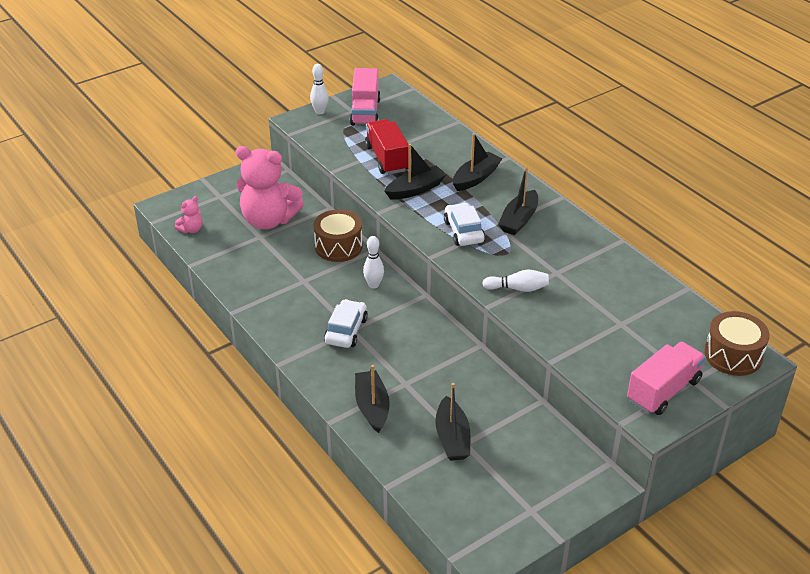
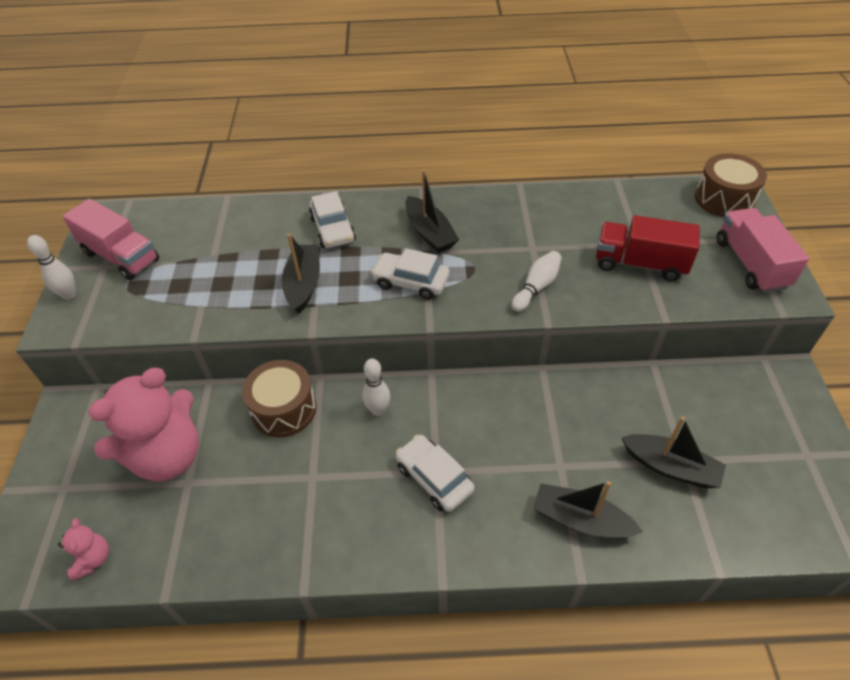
camera: 55 degrees left, 10 degrees up
red truck [365,119,408,174] -> red truck moved to [596,215,700,281]
black boat [453,133,503,191] -> white car [309,191,356,248]

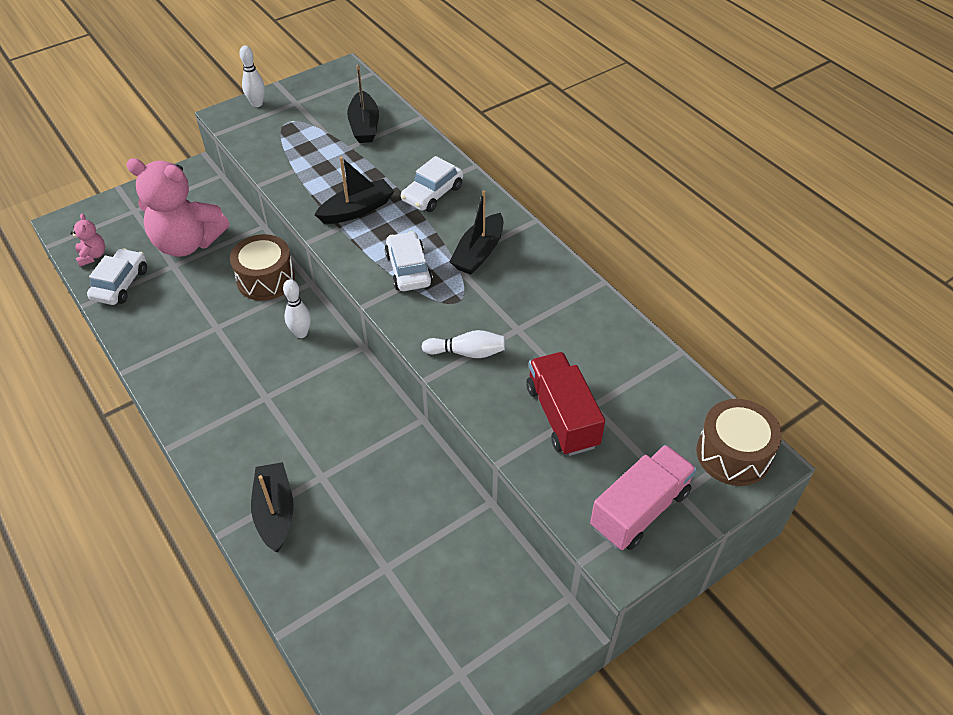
camera: 55 degrees right, 0 degrees up
pink teddy bear [58,518,109,581] -> pink teddy bear turned 60 degrees counterclockwise [70,214,105,267]
pink truck [63,199,159,280] -> none
white car [396,435,475,512] -> white car moved to [87,248,147,305]
black boat [621,416,726,488] -> black boat moved to [347,65,379,143]

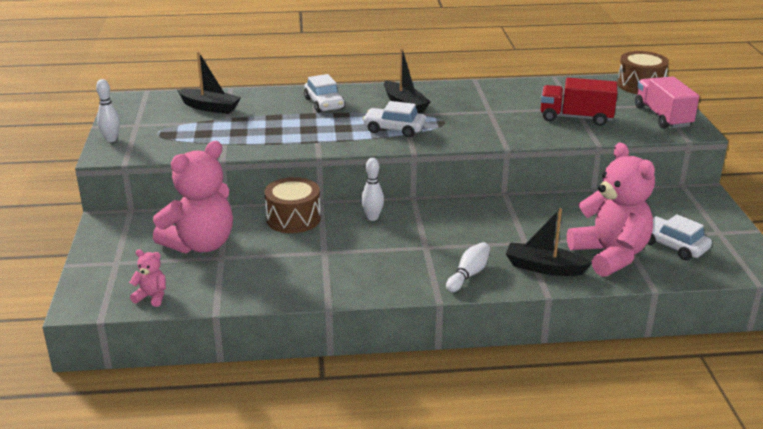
camera: 60 degrees left, 20 degrees down
white car [87,248,147,305] -> white car moved to [647,214,712,261]
black boat [315,157,394,224] -> none
white bowling pin [422,330,505,358] -> white bowling pin moved to [446,242,490,292]
none -> pink teddy bear [567,142,655,277]

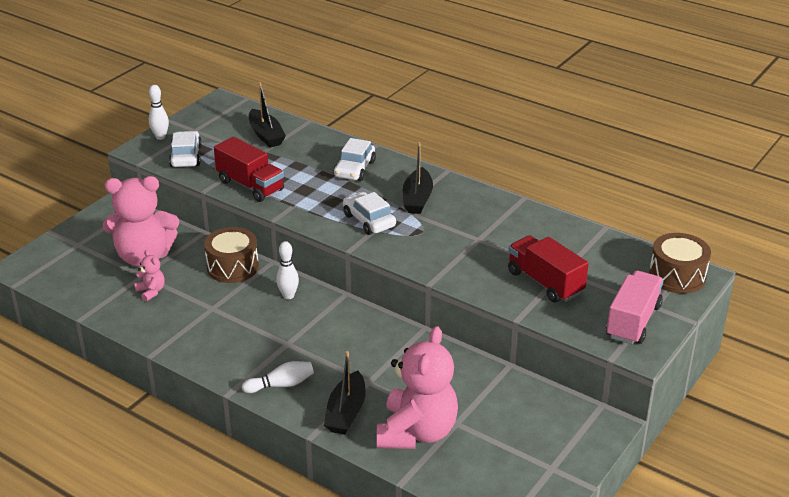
camera: 40 degrees right, 5 degrees up
pink teddy bear [129,250,166,307] -> pink teddy bear moved to [134,250,165,301]
black boat [506,208,592,276] -> black boat turned 135 degrees counterclockwise [324,351,366,434]
white car [647,214,712,261] -> white car moved to [169,131,202,167]
none -> red truck [214,137,284,202]

